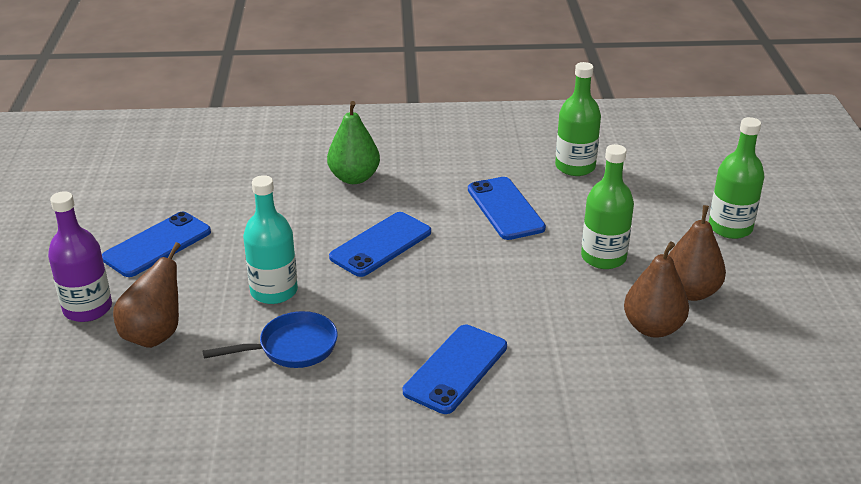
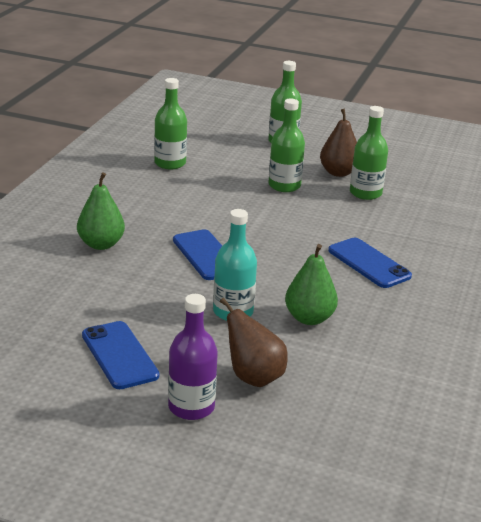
camera: 70 degrees left, 5 degrees down
blue pan [202,311,338,368] -> green pear [285,244,338,325]
blue phone [468,177,546,240] -> none
brown pear [624,241,689,338] -> green bottle [350,106,388,200]

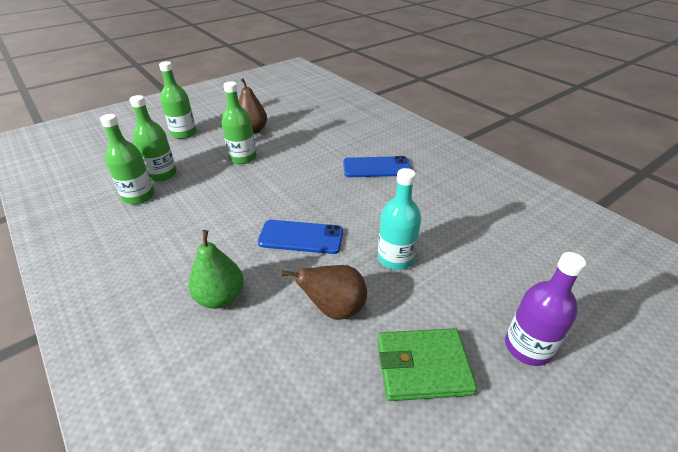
camera: 55 degrees left, 10 degrees up
blue phone [82,321,159,389] -> green wallet [377,328,477,401]
brown pear [220,298,288,387] -> brown pear moved to [281,265,367,320]
green pear [285,244,338,325] -> none
green bottle [350,106,388,200] -> green bottle moved to [129,95,177,182]

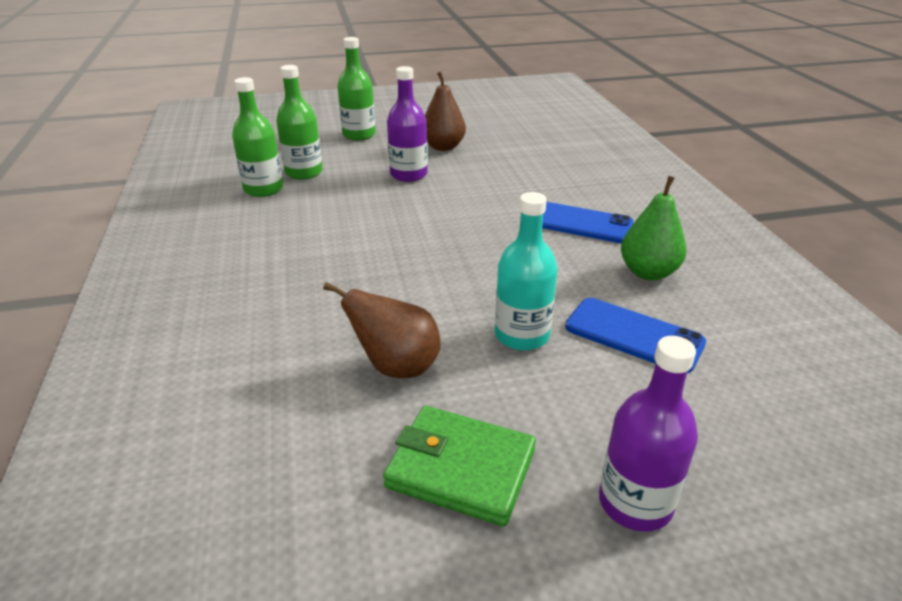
camera: 25 degrees right, 5 degrees down
green pear [188,230,244,309] -> green pear moved to [621,176,687,280]
green bottle [221,81,256,164] -> purple bottle [387,66,428,182]
blue phone [258,220,343,254] -> blue phone moved to [565,298,706,373]

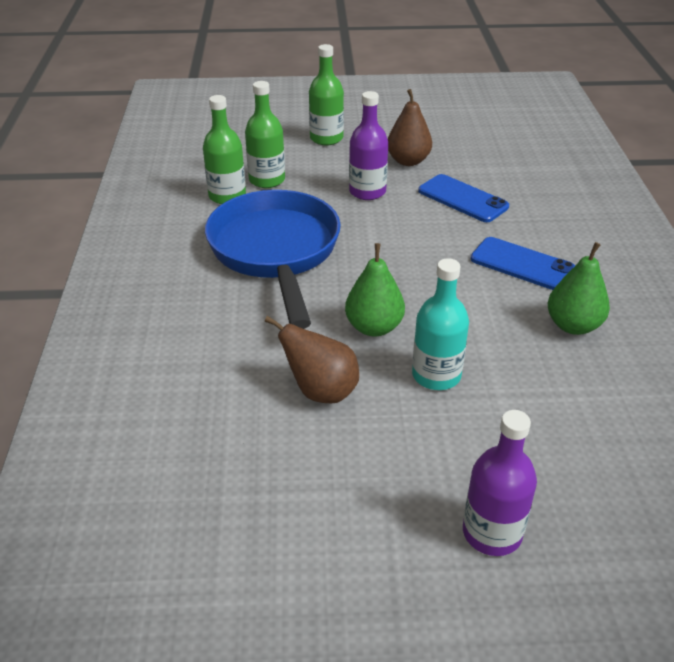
camera: 10 degrees right, 5 degrees up
green wallet [383,406,536,527] -> none
blue phone [565,298,706,373] -> blue phone moved to [418,174,509,222]
none -> blue pan [205,190,341,329]
none -> green pear [345,243,405,337]

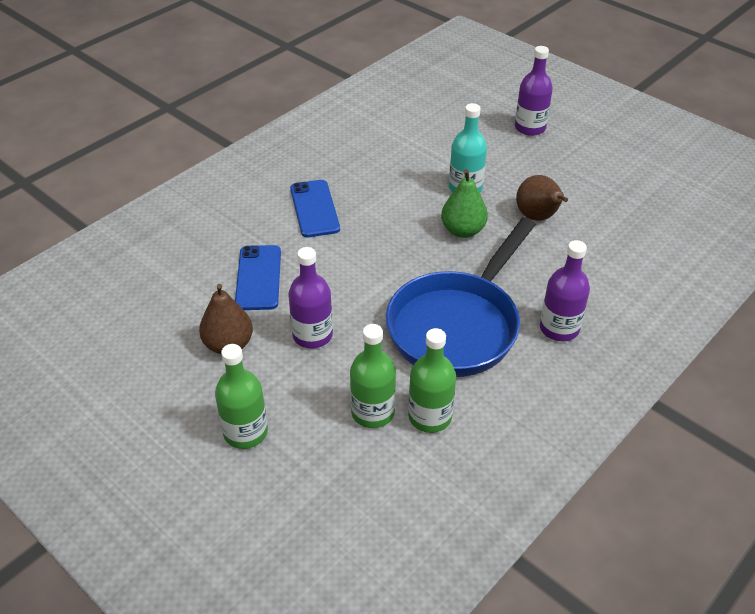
camera: 135 degrees left, 5 degrees up
green pear [548,242,610,335] -> none
none -> purple bottle [540,240,590,341]

